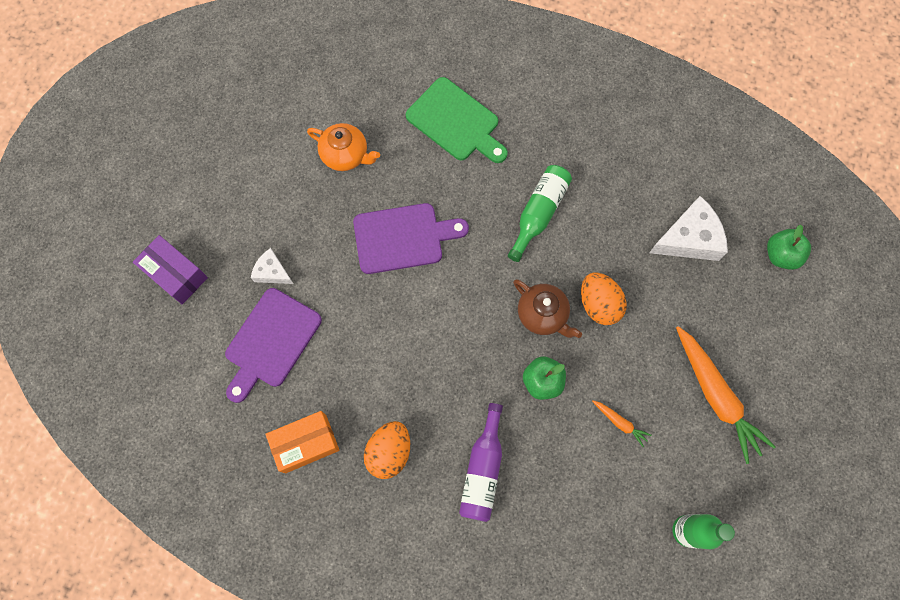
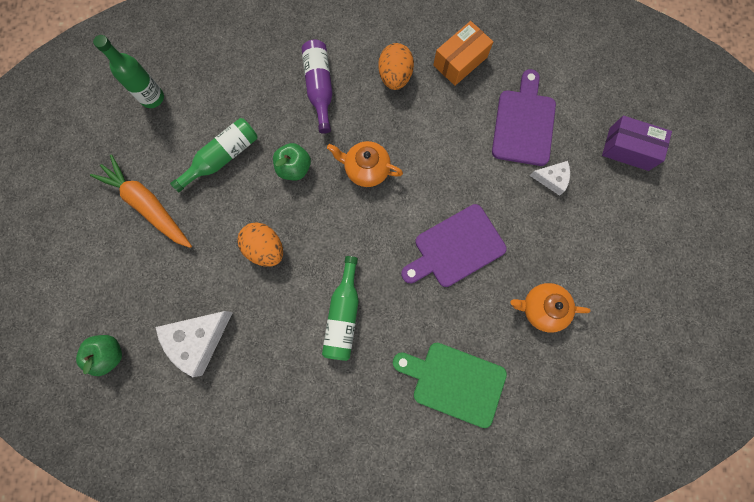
camera: 160 degrees right, 5 degrees up
brown teapot [513,279,582,338] -> none
orange carrot [592,401,652,447] -> green bottle [170,118,257,192]
none -> orange teapot [327,141,403,187]

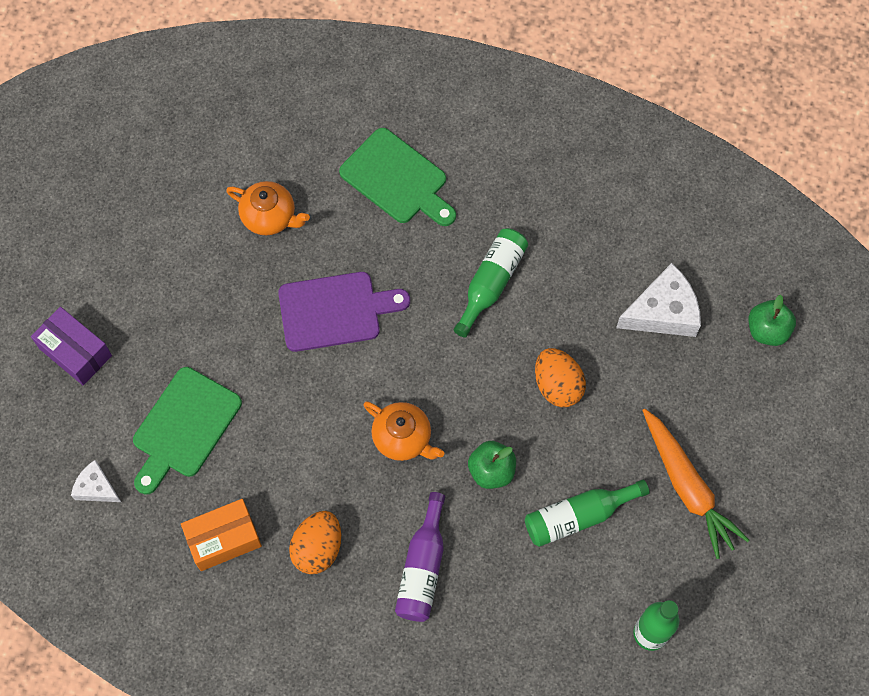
camera: 160 degrees left, 10 degrees down
purple cutting board [492,69,556,166] -> green cutting board [133,367,242,494]
white cheese [530,161,570,196] -> white cheese moved to [71,460,121,502]

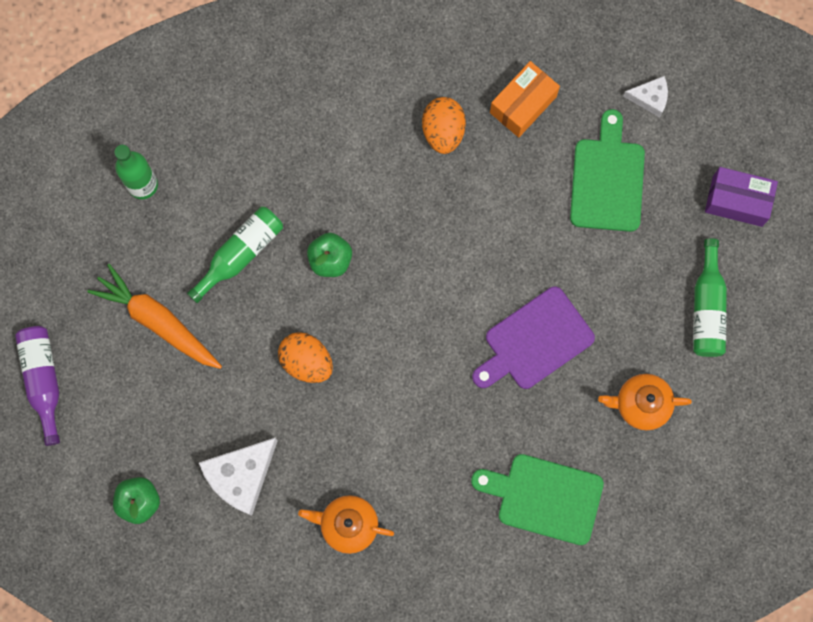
camera: 155 degrees right, 10 degrees up
orange teapot [363,401,444,461] -> orange teapot moved to [298,495,394,554]
purple bottle [395,492,445,622] -> purple bottle moved to [15,326,60,446]
green bottle [454,228,528,338] -> green bottle moved to [693,238,727,357]

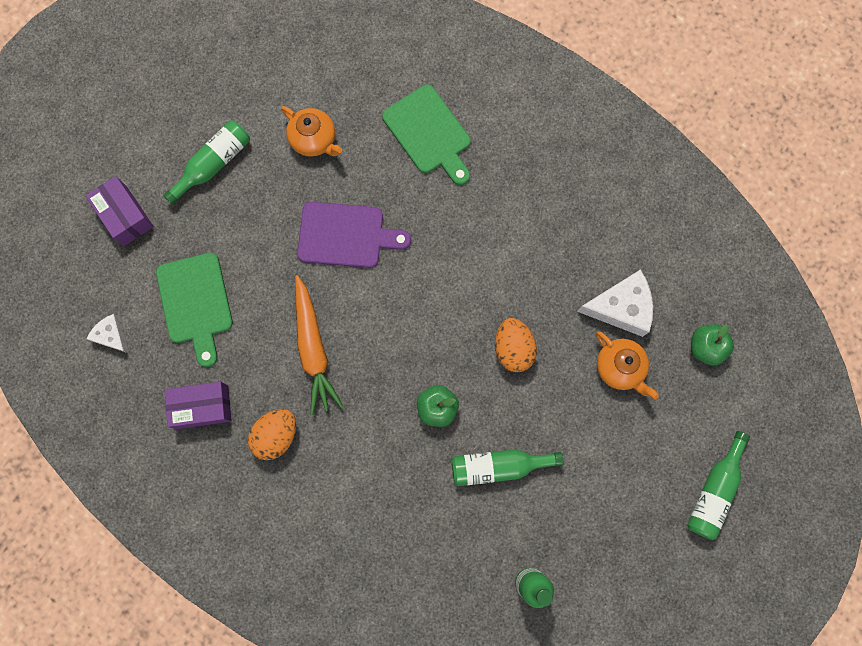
camera: 140 degrees left, 0 degrees up
purple bottle [15,326,60,446] -> green bottle [687,431,750,540]
orange carrot [87,264,222,369] -> orange carrot moved to [295,275,343,415]
orange teapot [298,495,394,554] -> orange teapot moved to [596,332,659,399]
orange box [490,61,560,138] -> purple box [165,382,232,429]
green cutting board [570,109,645,232] -> green cutting board turned 60 degrees counterclockwise [156,253,233,367]

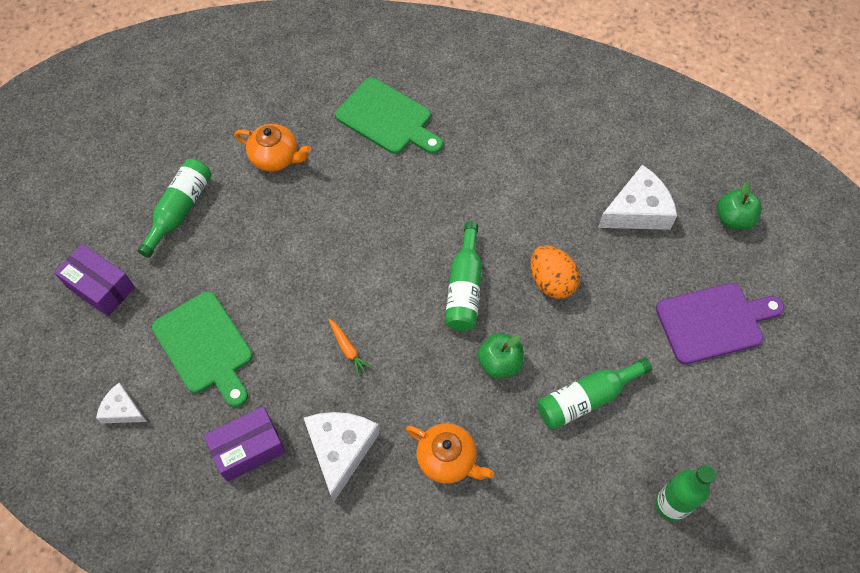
camera: 20 degrees left, 15 degrees down
orange egg [248,409,296,460] -> white cheese [304,412,380,502]
orange carrot [295,275,343,415] -> orange carrot [328,319,372,377], size x0.45
purple cutting board [297,202,411,268] -> purple cutting board moved to [656,283,784,364]
orange teapot [596,332,659,399] -> orange teapot moved to [406,423,494,483]
green bottle [687,431,750,540] -> green bottle moved to [445,222,482,331]

